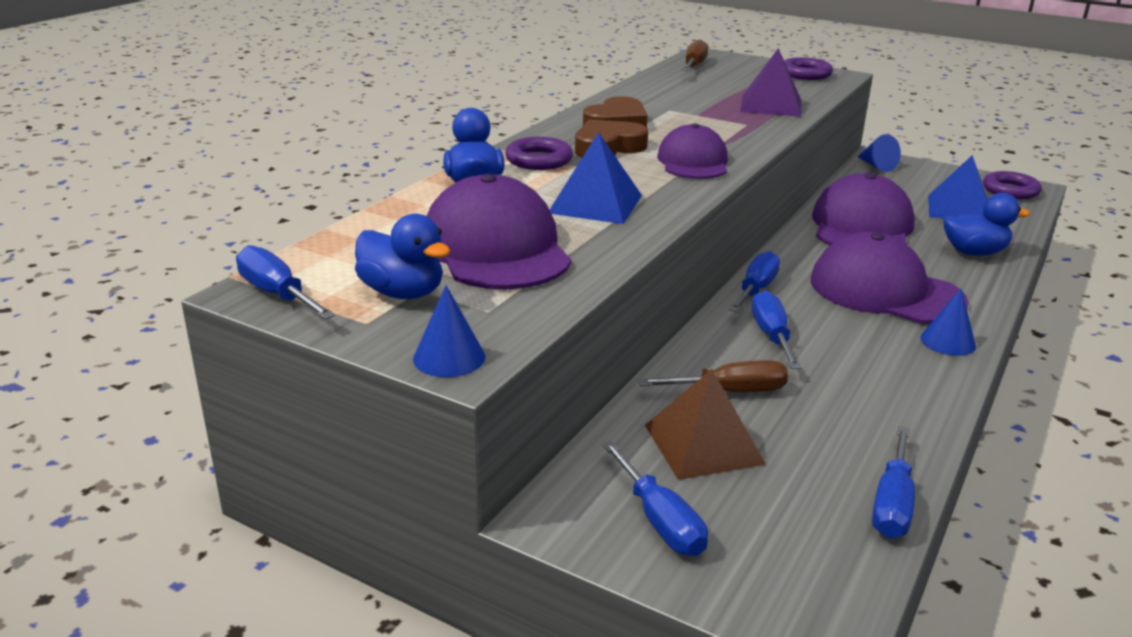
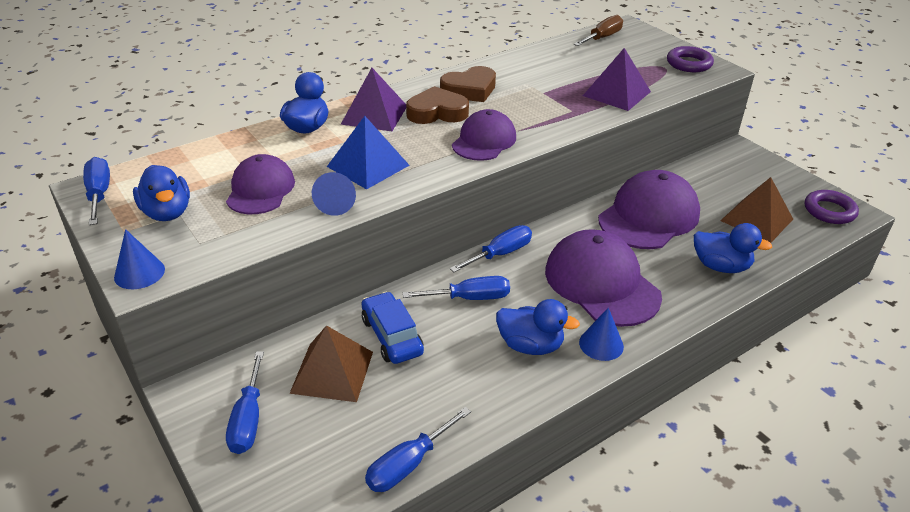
camera: 25 degrees right, 10 degrees up
purple cap [427,174,571,289] -> purple cap [226,154,295,214], size x0.63
purple ring [505,137,573,170] -> purple pyramid [340,68,406,131]
brown screwdriver [638,360,788,392] -> blue car [361,292,424,364]
blue screwdriver [752,290,801,369] -> blue screwdriver turned 60 degrees clockwise [403,276,510,300]
blue cone [857,134,901,172] -> blue cone moved to [312,172,356,216]
blue pyramid [928,155,988,219] -> brown pyramid [721,177,793,243]
none -> blue duck [496,299,580,355]

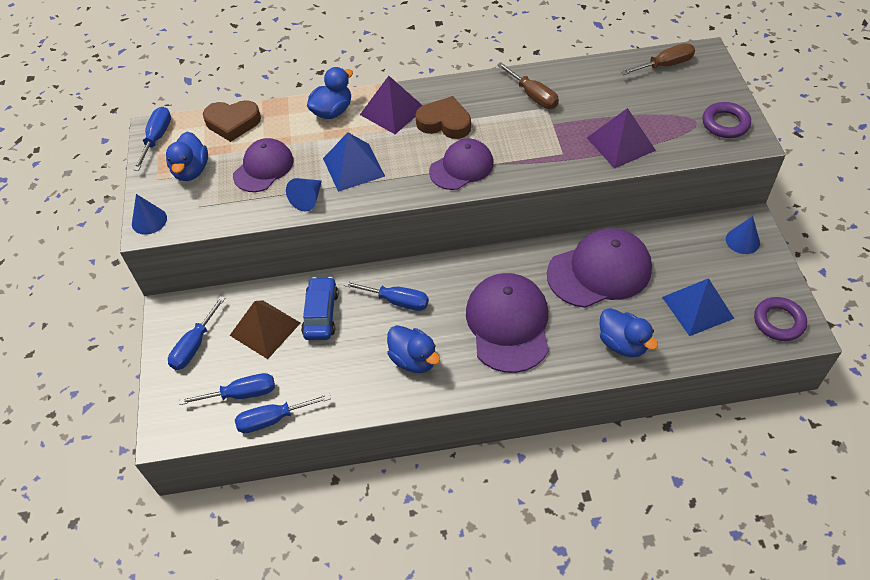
camera: 30 degrees right, 15 degrees up
brown heart [440,66,496,102] -> brown heart moved to [203,100,261,142]
blue screwdriver [450,225,532,272] -> blue screwdriver moved to [179,373,275,405]
blue cone [579,308,624,361] -> blue cone moved to [726,216,760,254]
brown pyramid [721,177,793,243] -> blue pyramid [662,278,734,336]
none -> brown screwdriver [497,62,559,109]

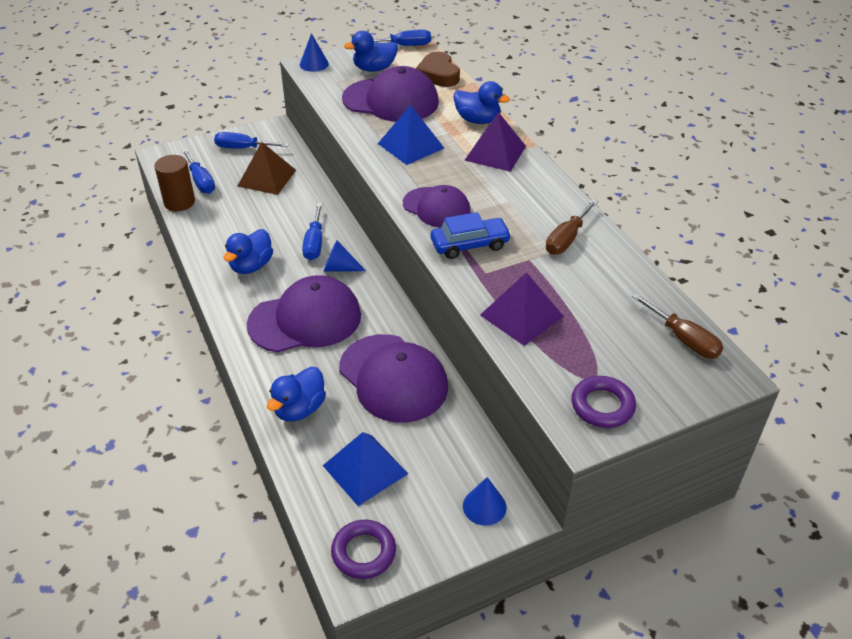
camera: 70 degrees right, 10 degrees down
purple cap [233,138,293,192] -> purple cap [342,66,439,122], size x1.58
blue screwdriver [235,393,331,433] -> brown cylinder [154,155,195,211]
blue cone [286,178,322,212] -> blue cone moved to [324,240,366,272]
blue car [301,277,339,340] -> blue car moved to [431,212,511,259]
brown heart [415,96,471,139] -> none

